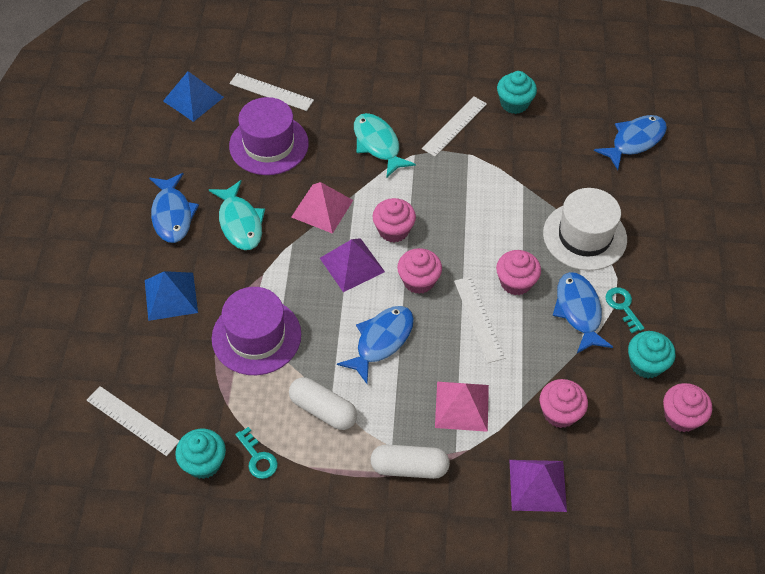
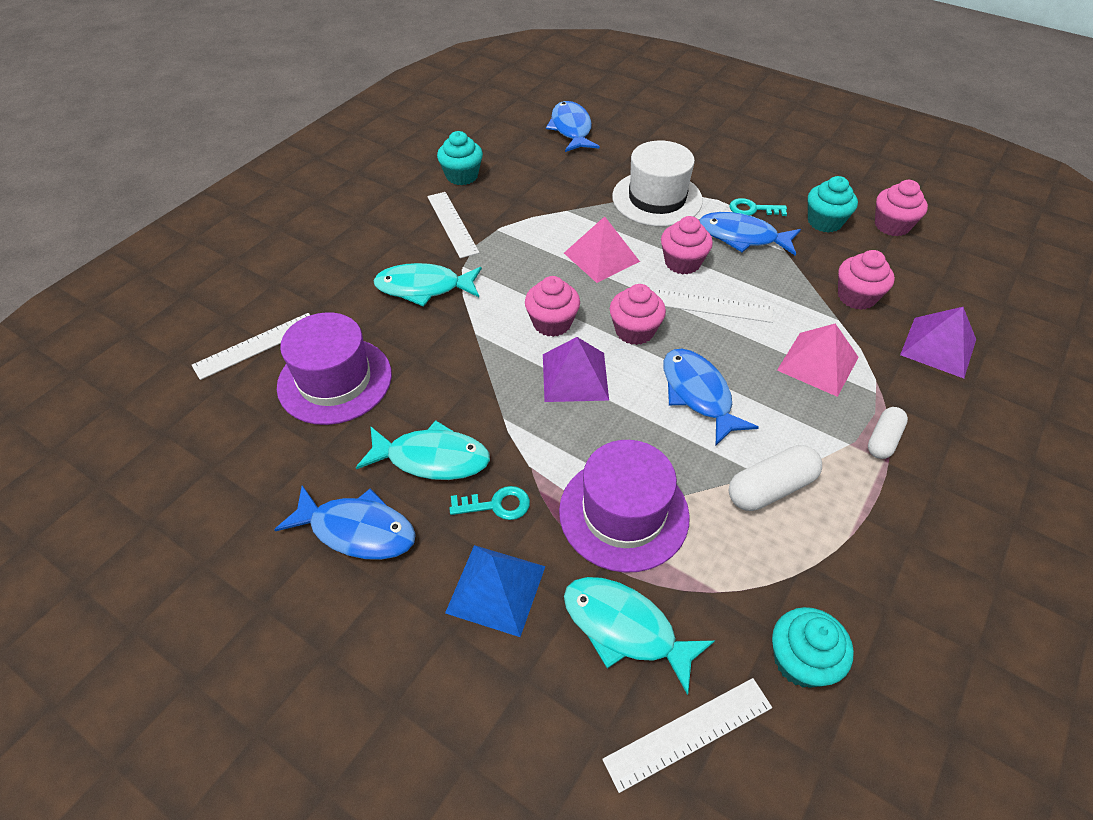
camera: 60 degrees left, 5 degrees down
blue pyramid [163,71,224,122] -> none
turquoise key [235,427,278,479] -> turquoise key moved to [449,486,530,520]
pink pyramid [292,182,353,234] -> pink pyramid moved to [564,216,640,283]
white capsule [371,445,450,479] -> white capsule [868,407,908,459], size x0.66
none -> turquoise fish [564,577,715,695]

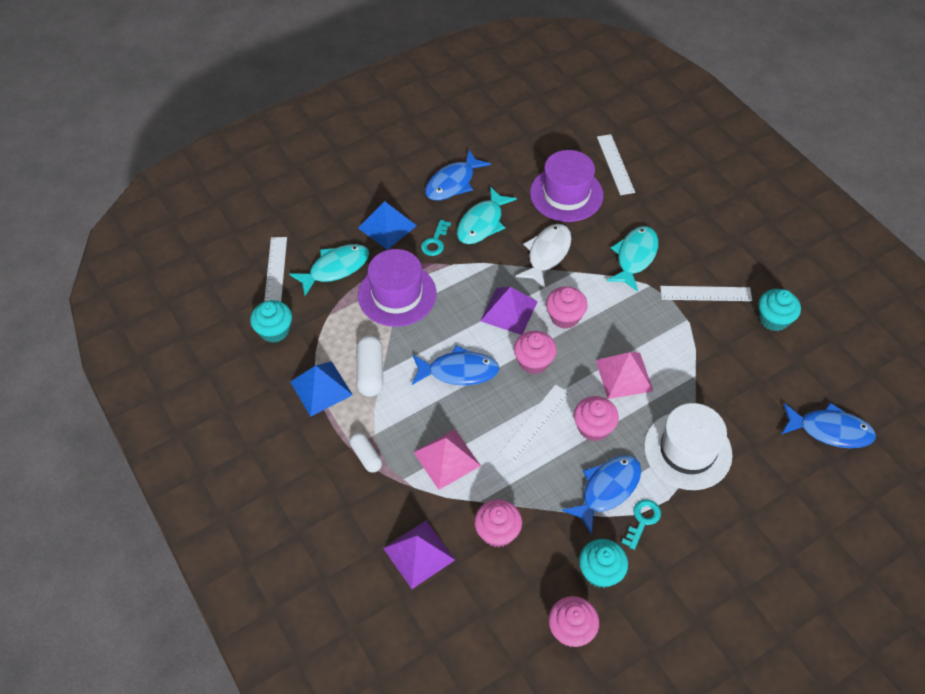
camera: 115 degrees right, 5 degrees up
none -> blue pyramid [290,361,353,416]
none -> white fish [516,224,572,288]

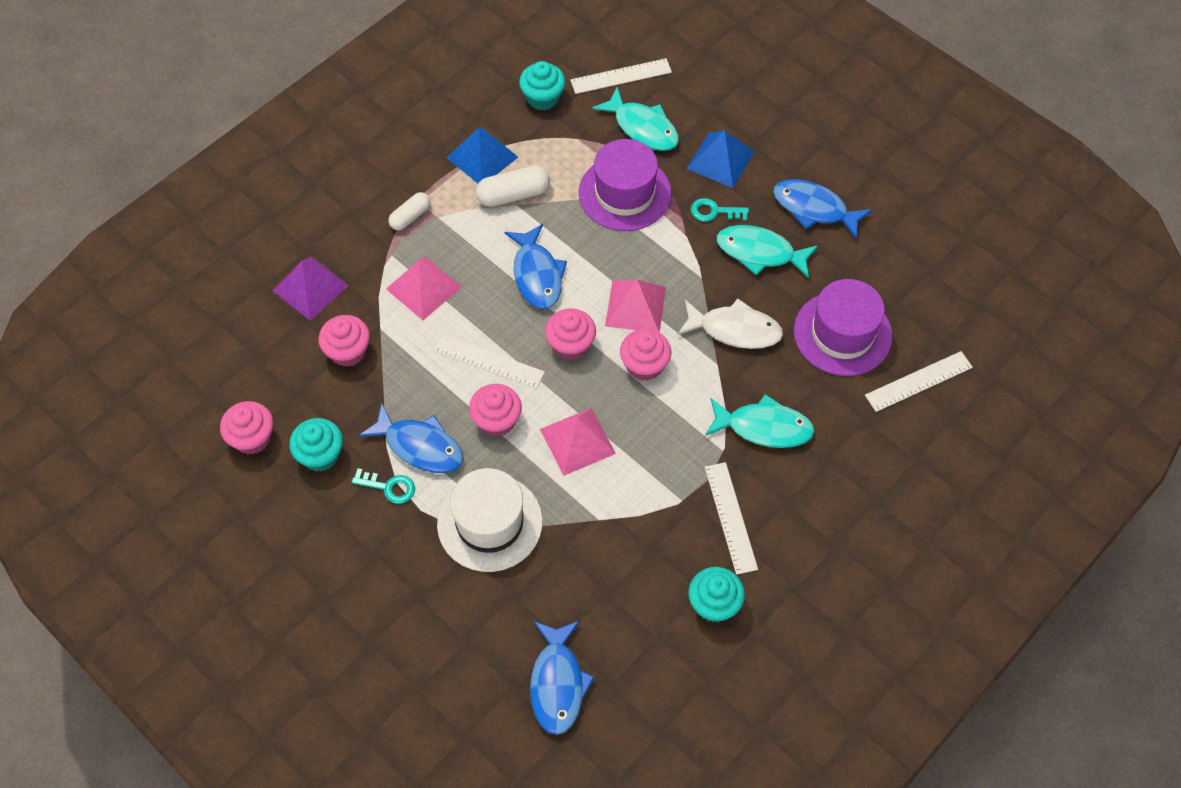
camera: 75 degrees right, 5 degrees up
purple pyramid [480,287,538,335] -> pink pyramid [605,280,666,333]

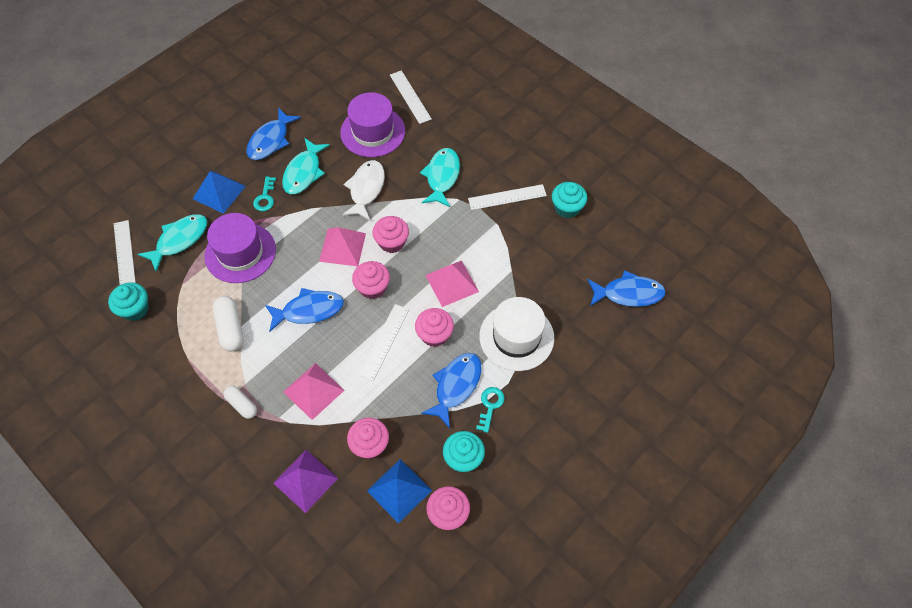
camera: 90 degrees left, 0 degrees up
blue pyramid [446,127,518,184] -> blue pyramid moved to [367,459,432,524]

